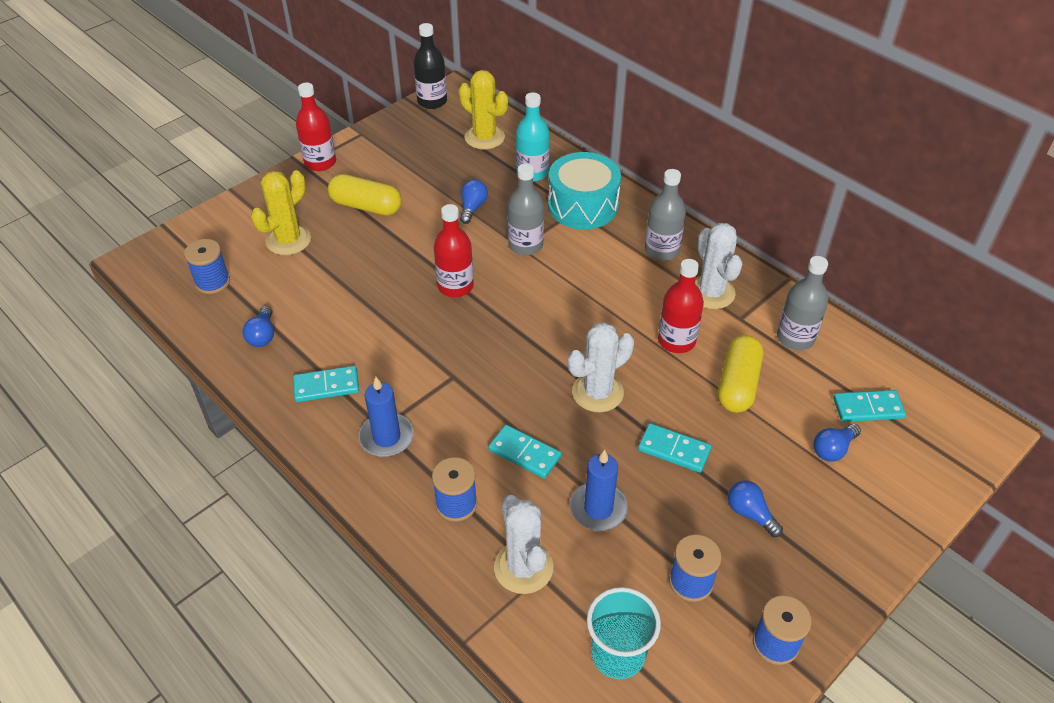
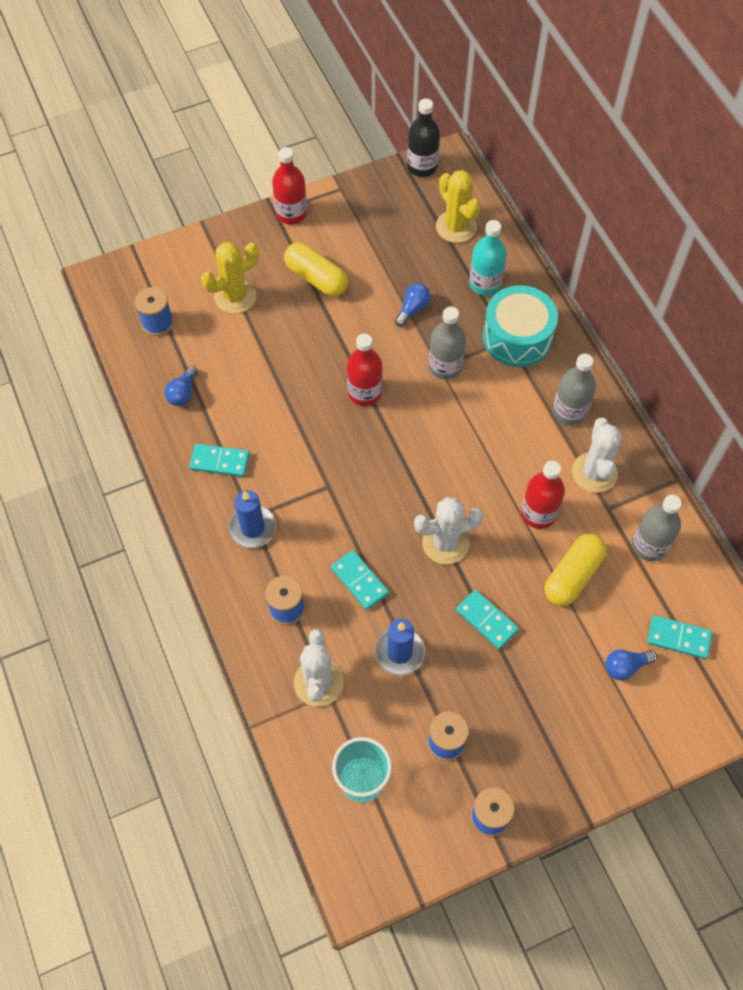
camera: 20 degrees right, 15 degrees up
blue light bulb [728,480,783,537] -> none

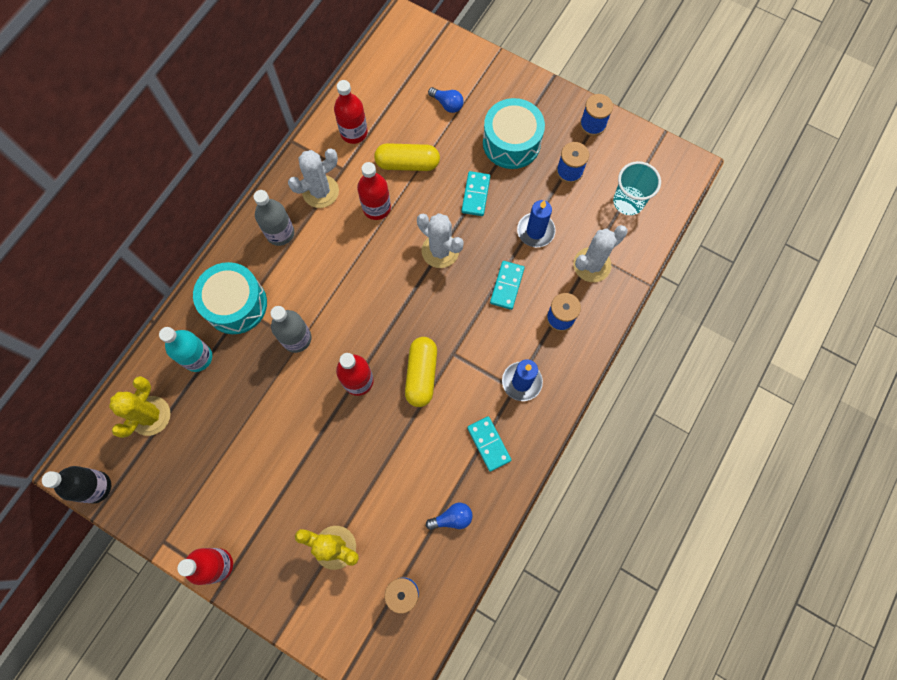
camera: 125 degrees left, 10 degrees up
yellow capsule [284,243,348,296] -> yellow capsule moved to [405,337,437,407]
blue light bulb [395,283,431,327] -> none
grey bottle [632,495,682,562] -> red bottle [334,80,368,144]
turquoise domino [647,615,712,659] -> none
none -> turquoise drum [483,98,545,169]

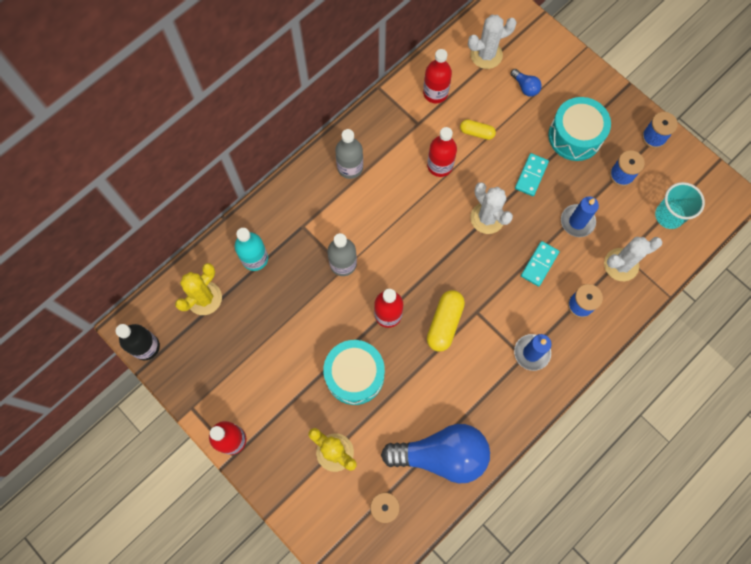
camera: 15 degrees right, 0 degrees up
turquoise drum [193,262,267,334] -> turquoise drum moved to [323,340,385,405]
white cactus [288,148,339,208] -> white cactus moved to [468,15,517,69]
yellow capsule [374,143,440,171] -> yellow capsule [460,120,496,140], size x0.61
blue light bulb [426,503,473,530] -> blue light bulb [381,424,490,484], size x2.46
turquoise domino [467,416,511,472] -> none

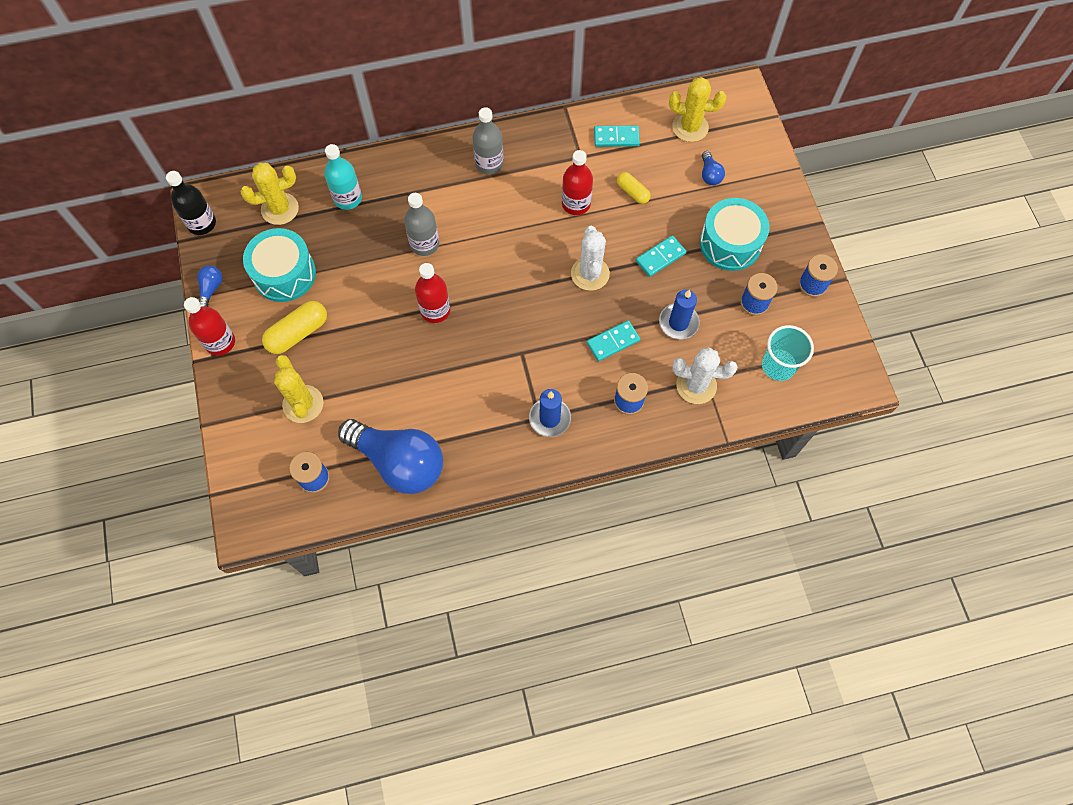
camera: 30 degrees right, 5 degrees down
turquoise drum [323,340,385,405] -> turquoise drum moved to [243,228,316,302]
red bottle [423,49,452,103] -> turquoise domino [594,125,640,147]
yellow capsule [427,290,465,352] -> yellow capsule moved to [262,301,327,354]
white cactus [468,15,517,69] -> yellow cactus [669,77,726,142]
none -> blue light bulb [197,265,223,307]

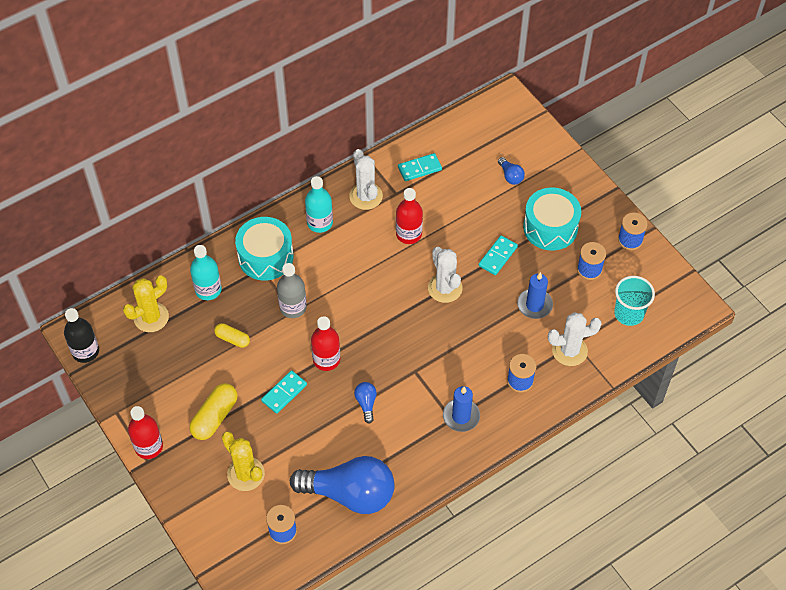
camera: 20 degrees left, 10 degrees down
blue light bulb [197,265,223,307] -> blue light bulb moved to [354,382,377,424]
turquoise drum [243,228,316,302] -> turquoise drum moved to [235,217,293,281]
grey bottle [472,107,503,174] -> turquoise bottle [305,176,333,233]
turquoise domino [587,320,640,362] -> turquoise domino moved to [261,370,307,414]
yellow capsule [617,172,650,204] -> yellow capsule moved to [214,323,250,348]
yellow cactus [669,77,726,142] -> none
none -> white cactus [349,149,383,210]

